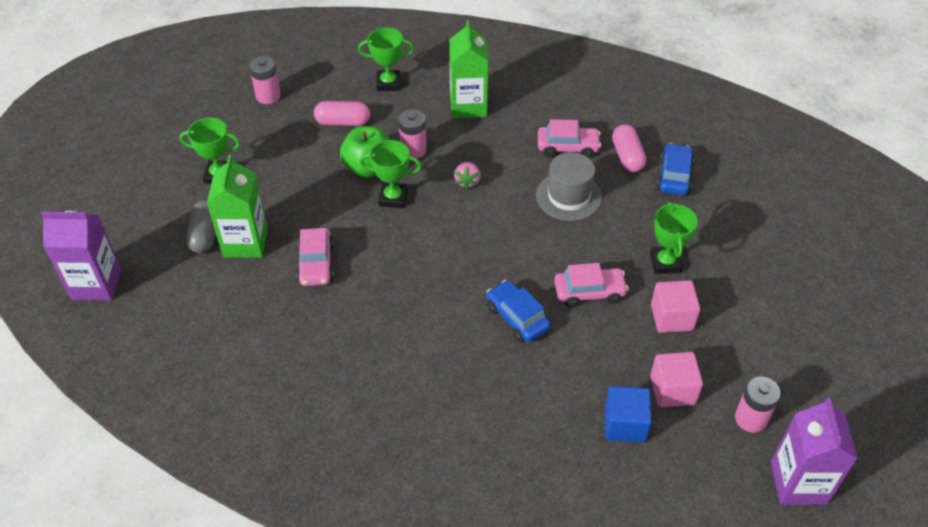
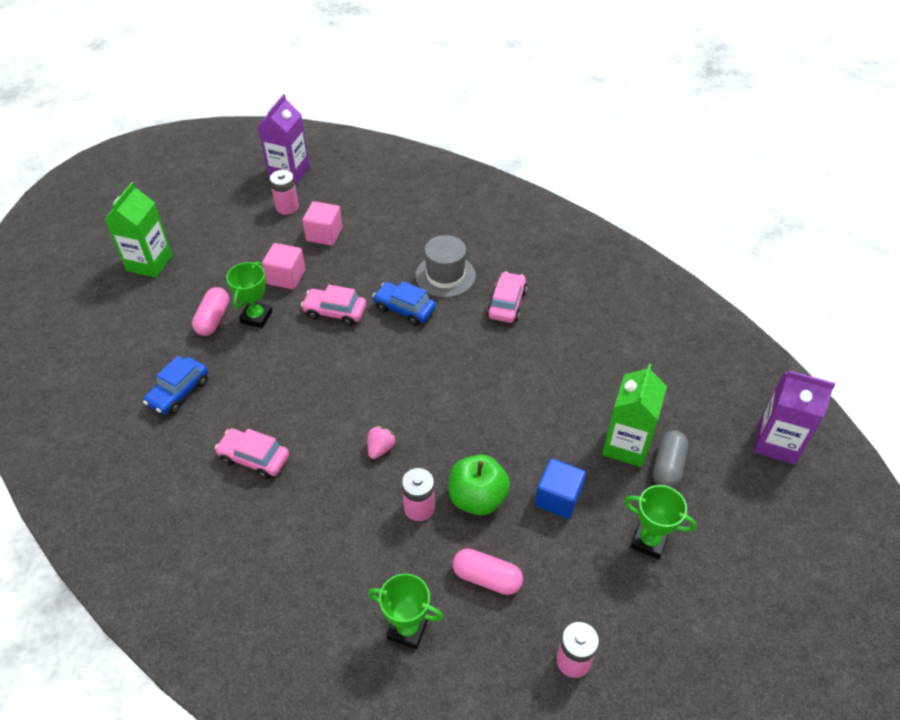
camera: 160 degrees left, 0 degrees up
pink car [296,228,334,286] -> pink car moved to [487,272,527,323]
green trophy [359,140,422,208] -> none
green carton [449,21,489,118] -> green carton moved to [104,182,173,278]
blue car [486,280,551,342] -> blue car turned 135 degrees clockwise [373,281,436,326]
grey hat [536,152,602,221] -> grey hat moved to [415,235,476,298]
blue cube [605,386,652,443] -> blue cube moved to [535,459,586,519]
pink capsule [612,124,646,172] -> pink capsule moved to [192,287,229,336]

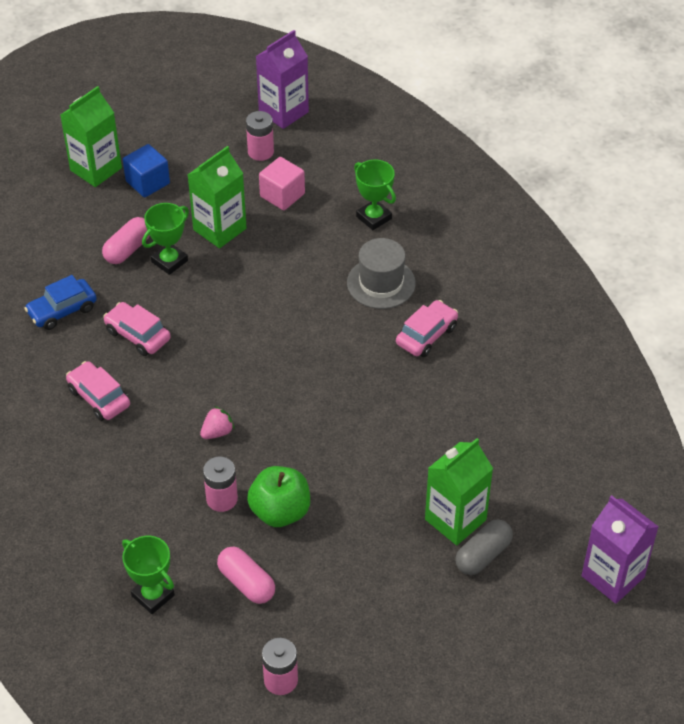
camera: 25 degrees right, 0 degrees up
pink cube [262,243,305,289] -> green carton [188,146,247,248]
pink car [301,285,366,326] -> pink car moved to [103,302,171,356]
blue car [373,281,436,326] -> none
blue cube [535,459,586,519] -> blue cube moved to [123,144,170,197]
green trophy [624,485,697,559] -> green trophy moved to [354,159,396,230]

